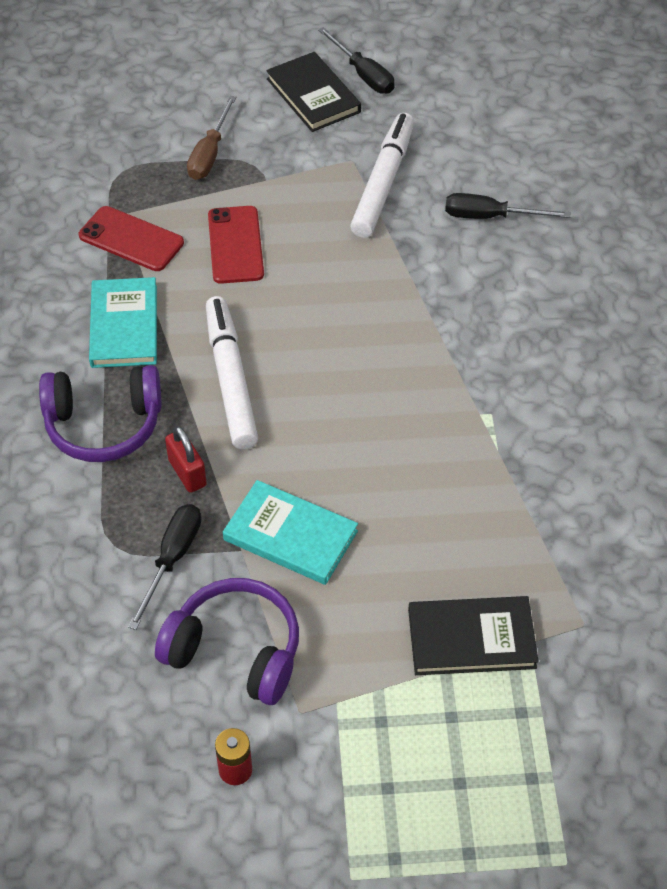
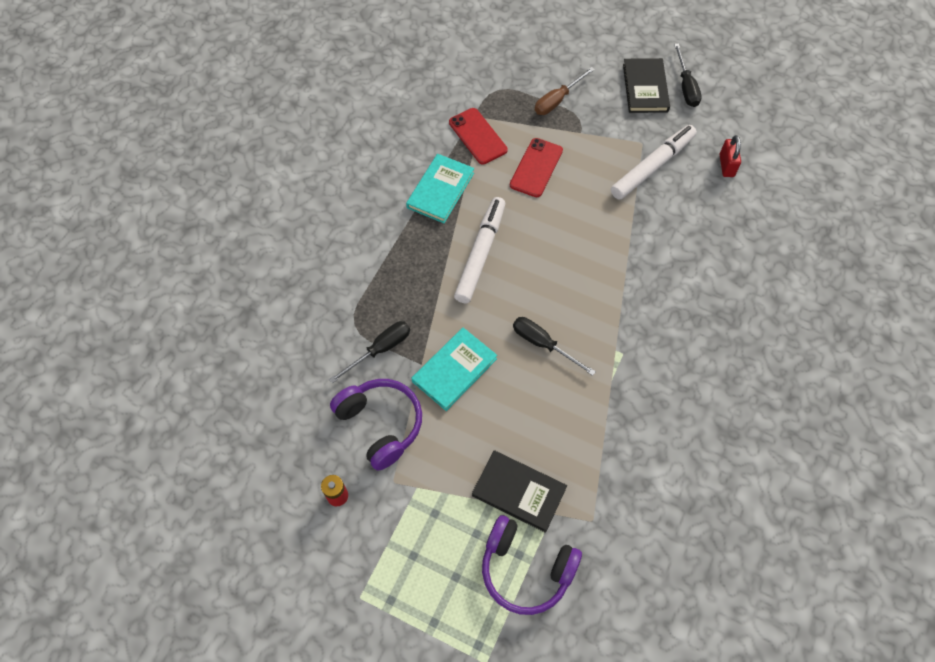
camera: 30 degrees right, 10 degrees up
purple headphones [39,365,161,462] -> purple headphones moved to [482,515,582,615]
red padlock [165,426,207,493] -> red padlock moved to [720,135,741,177]
turquoise book [223,480,358,585] -> turquoise book turned 75 degrees clockwise [412,327,497,411]
black screwdriver [445,193,570,219] -> black screwdriver moved to [513,317,596,376]

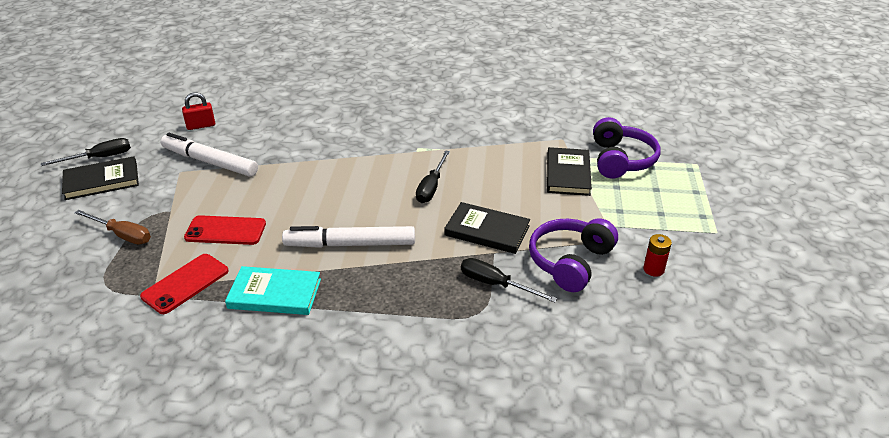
camera: 110 degrees left, 25 degrees down
turquoise book [412,327,497,411] -> black book [444,202,530,254]

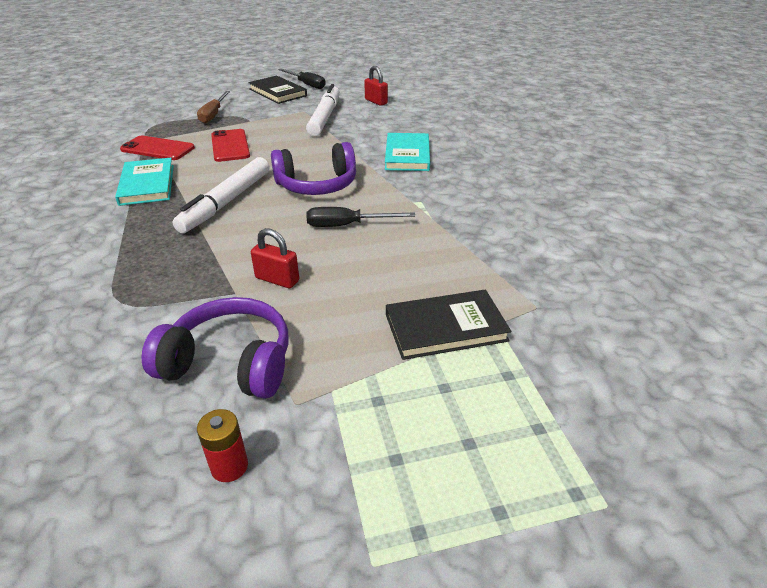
camera: 70 degrees right, 0 degrees up
white marker [282,226,415,248] -> white marker turned 135 degrees counterclockwise [173,157,269,233]
black book [444,202,530,254] -> red padlock [251,228,299,288]
black screwdriver [461,258,557,303] -> none
purple headphones [593,117,660,179] -> purple headphones moved to [271,142,356,195]
none -> turquoise book [385,133,430,171]

